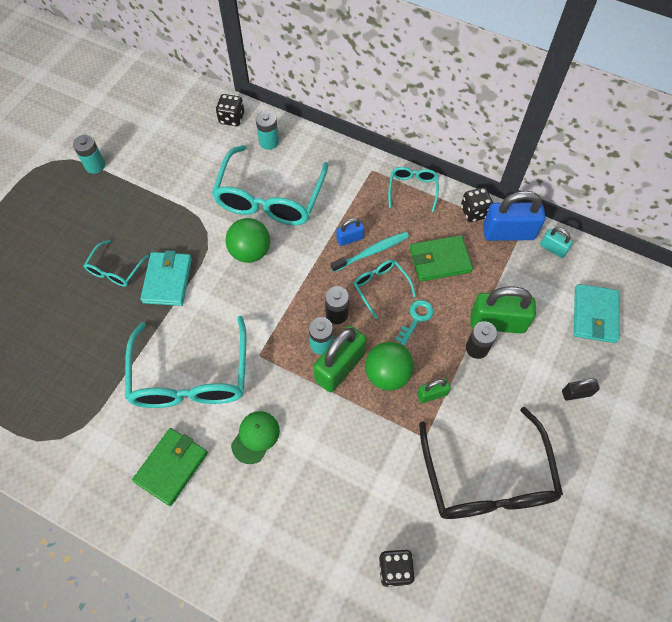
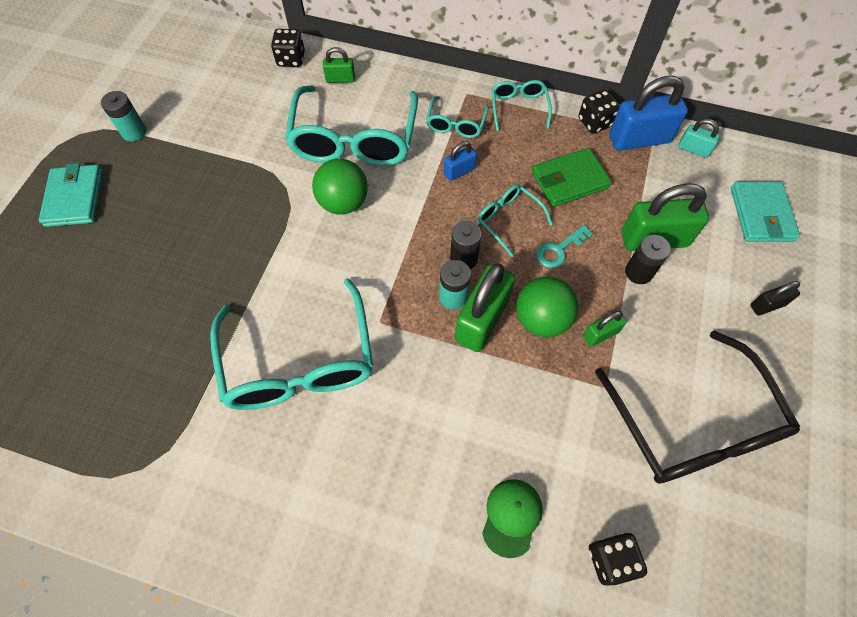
camera: 10 degrees left, 0 degrees up
turquoise glasses [83,240,149,287] -> turquoise glasses moved to [426,96,489,138]
green wallet [132,428,208,506] -> none
turquoise wallet [140,250,192,306] -> turquoise wallet moved to [39,163,103,227]
green cap [231,411,280,464] -> green cap moved to [482,479,543,558]
turquoise battery [256,111,279,150] -> green padlock [323,47,355,83]
turquoise toothbrush [331,232,409,272] -> none
turquoise key [395,300,434,346] -> turquoise key turned 150 degrees counterclockwise [536,225,593,268]

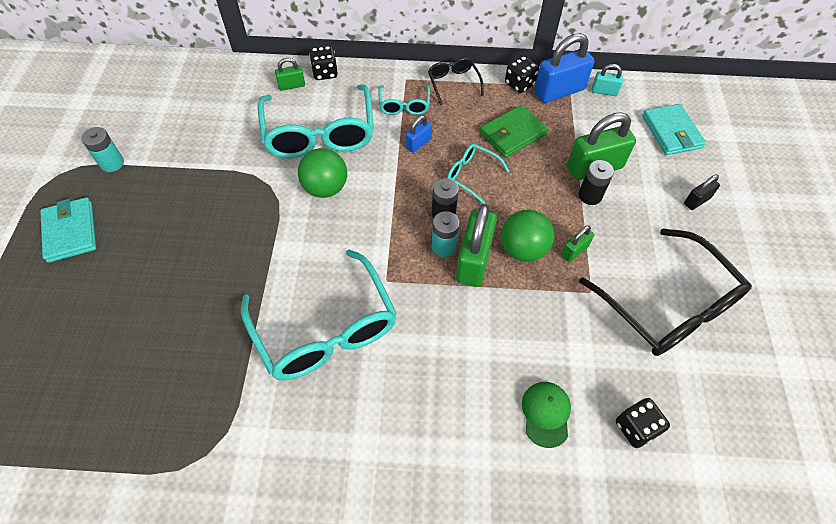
camera: 15 degrees left, 5 degrees down
black dice [271,29,305,67] -> black dice moved to [309,46,338,80]
turquoise glasses [492,80,552,131] -> black glasses [428,57,484,105]
turquoise key [536,225,593,268] -> none

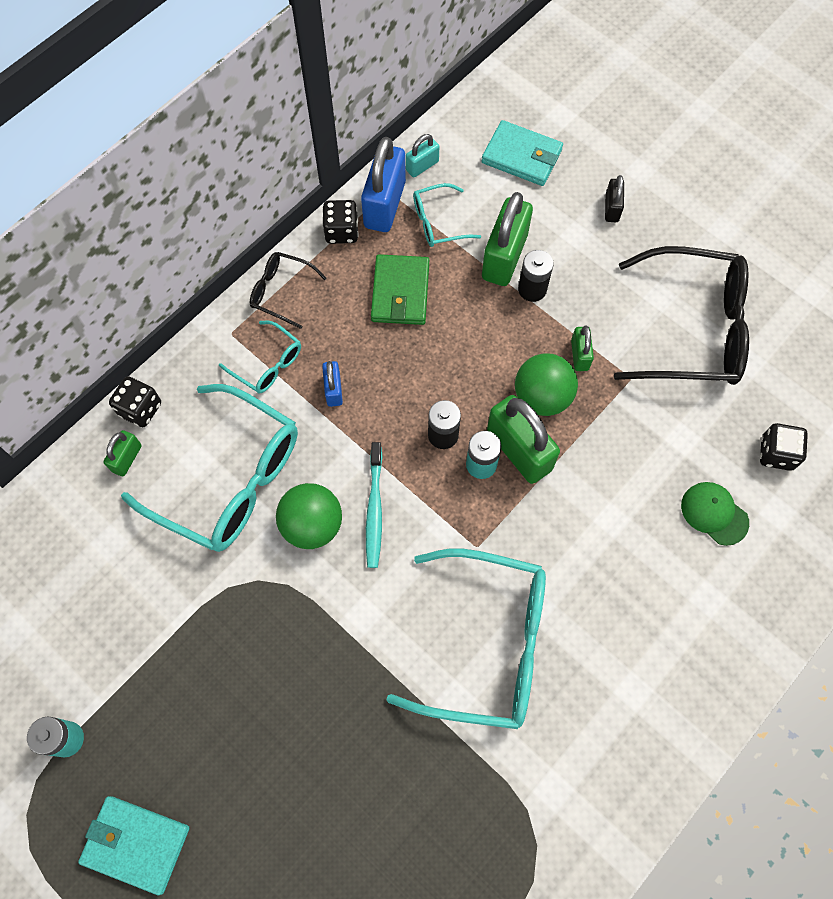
camera: 50 degrees left, 10 degrees up
turquoise glasses [447,144,510,204] -> turquoise glasses moved to [413,183,481,247]
none -> turquoise toothbrush [366,442,382,568]

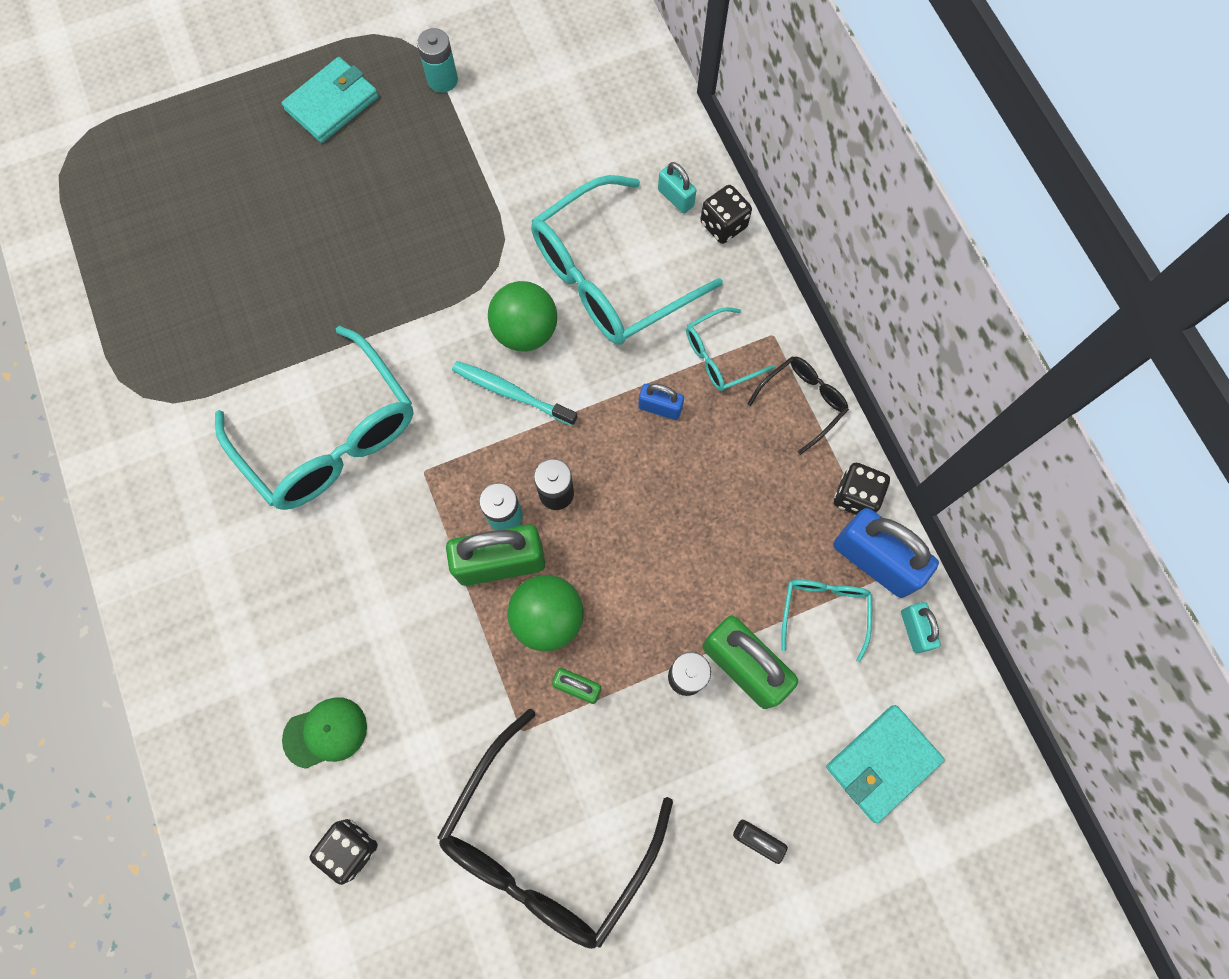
camera: 115 degrees right, 5 degrees up
green padlock [103,430,142,476] -> turquoise padlock [658,162,697,213]
green wallet [371,254,429,325] -> none
turquoise glasses [386,548,546,729] -> turquoise glasses turned 75 degrees counterclockwise [215,326,414,510]

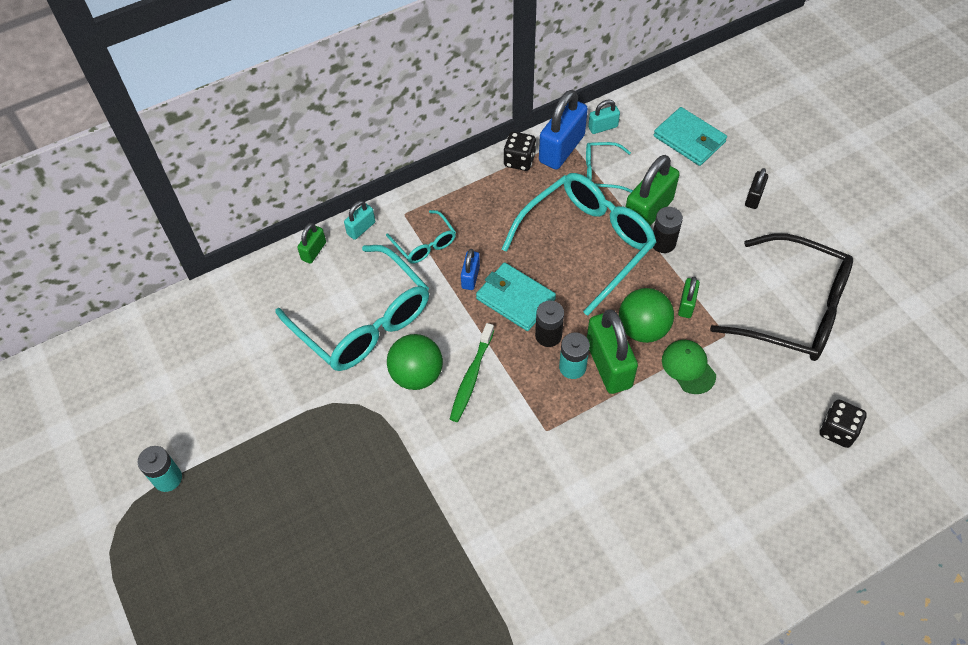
camera: 95 degrees left, 15 degrees down
turquoise glasses [215,326,414,510] -> turquoise glasses moved to [502,173,656,316]
turquoise wallet [282,57,379,143] -> turquoise wallet moved to [476,262,556,331]
green cap [282,697,367,769] -> green cap moved to [662,340,716,394]
turquoise toothbrush [452,361,578,426] -> green toothbrush [450,323,494,422]
turquoise padlock [658,162,697,213] -> turquoise padlock moved to [344,201,375,240]
black dice [700,185,752,244] -> green padlock [297,223,326,264]
black glasses [747,357,849,455] -> none

